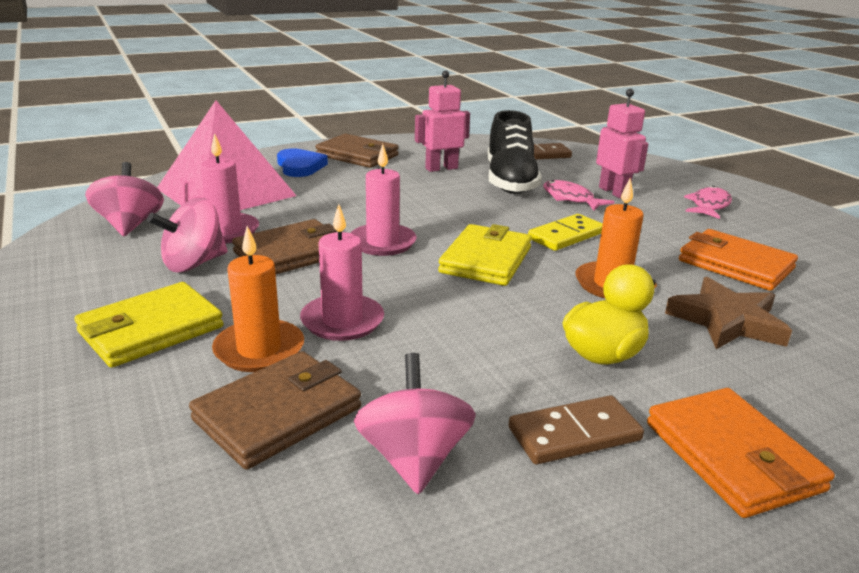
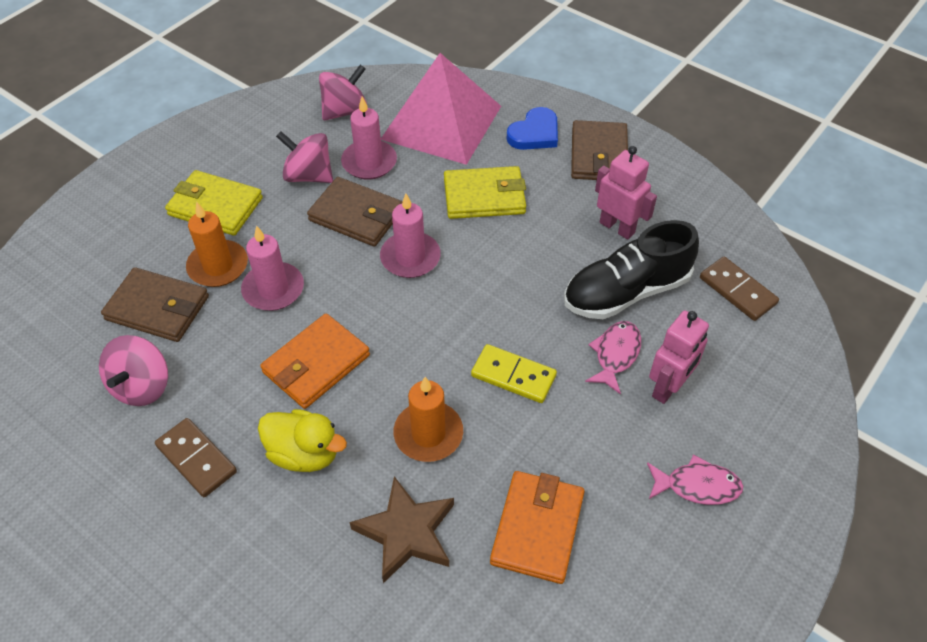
camera: 65 degrees right, 25 degrees up
pink spinning top [354,353,476,494] -> pink spinning top turned 135 degrees clockwise [99,335,168,406]
yellow wallet [438,224,532,286] -> yellow wallet moved to [444,166,526,219]
orange wallet [647,388,835,518] -> orange wallet moved to [260,314,370,409]

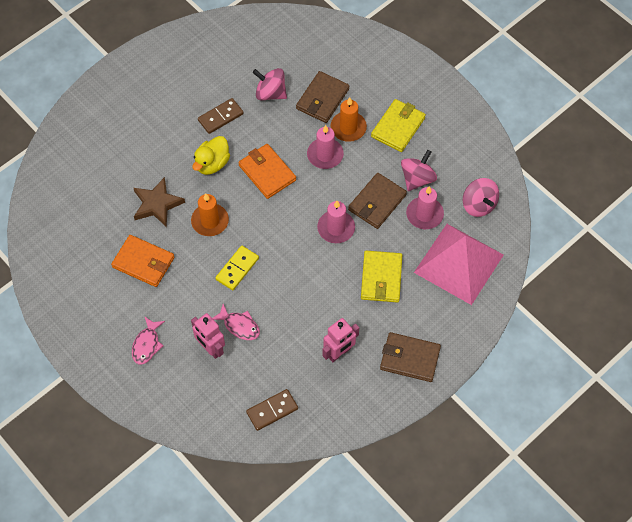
camera: 100 degrees right, 10 degrees up
blue heart [507,107,558,150] -> none
black shoe [564,220,699,319] -> none

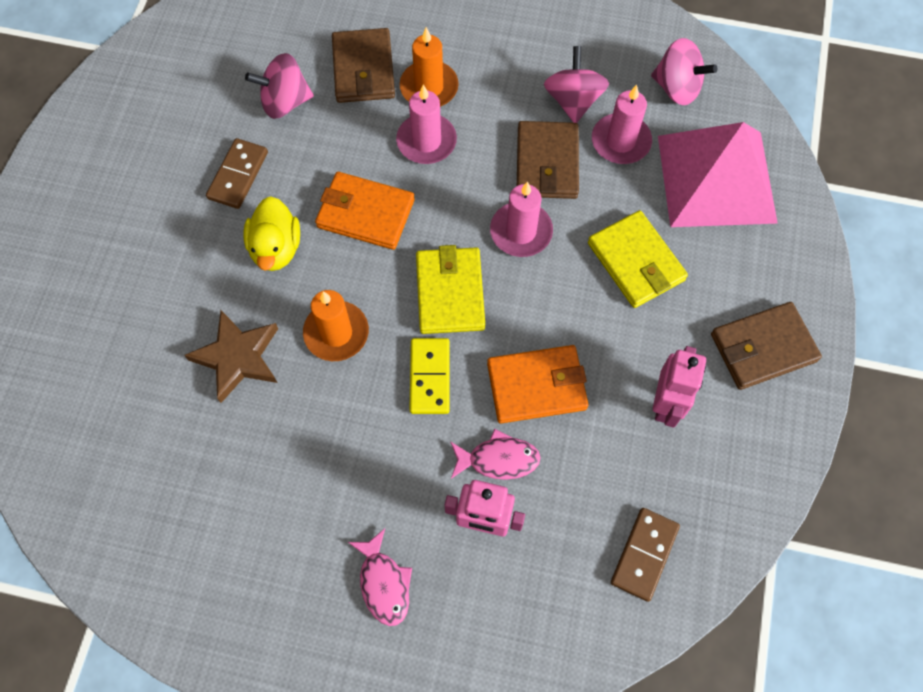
camera: 35 degrees left, 5 degrees up
orange wallet [111,235,174,287] -> orange wallet moved to [487,345,588,424]
yellow wallet [371,99,426,152] -> yellow wallet moved to [416,245,485,334]

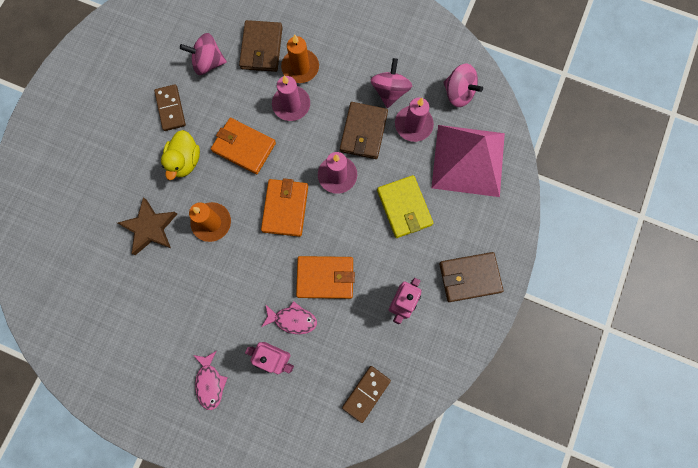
camera: 10 degrees right, 10 degrees up
brown domino [206,138,268,209] -> brown domino turned 45 degrees counterclockwise [154,84,186,131]
yellow domino [409,338,450,414] -> none
yellow wallet [416,245,485,334] -> orange wallet [261,178,308,237]

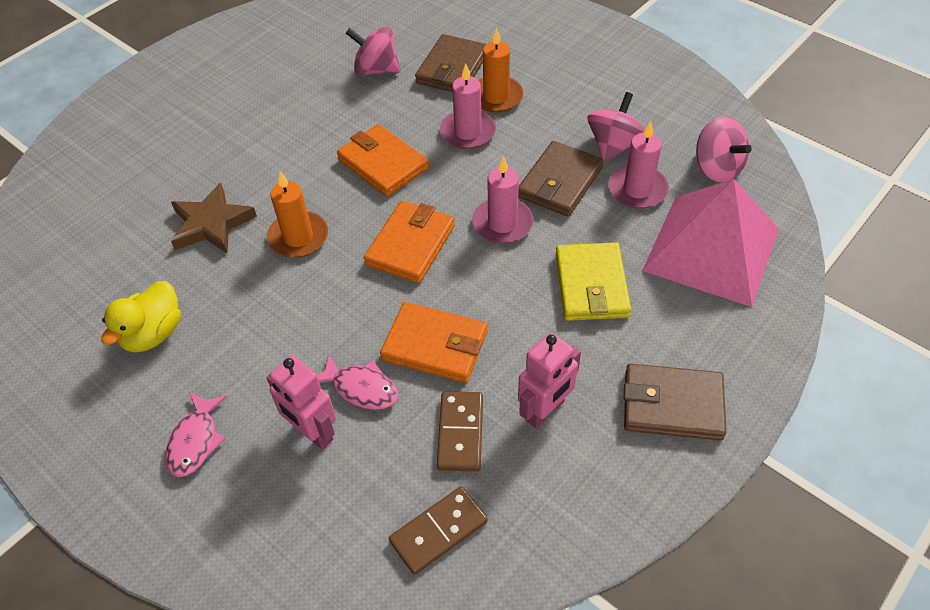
camera: 20 degrees right, 25 degrees down
brown domino [154,84,186,131] -> brown domino moved to [437,391,483,472]
yellow duck [161,130,200,180] -> yellow duck moved to [101,281,181,353]

